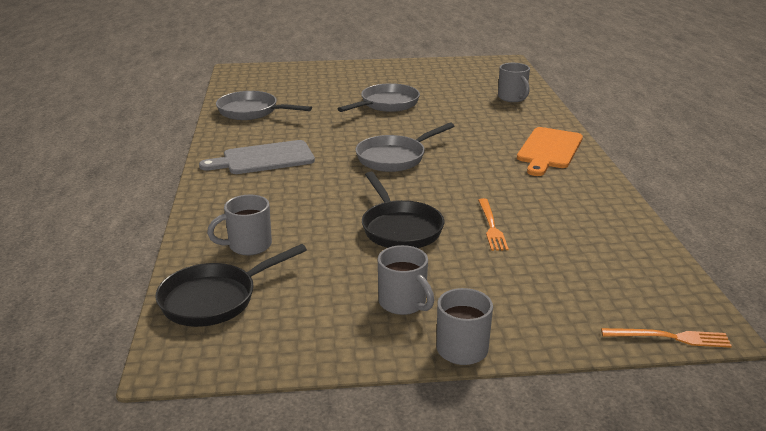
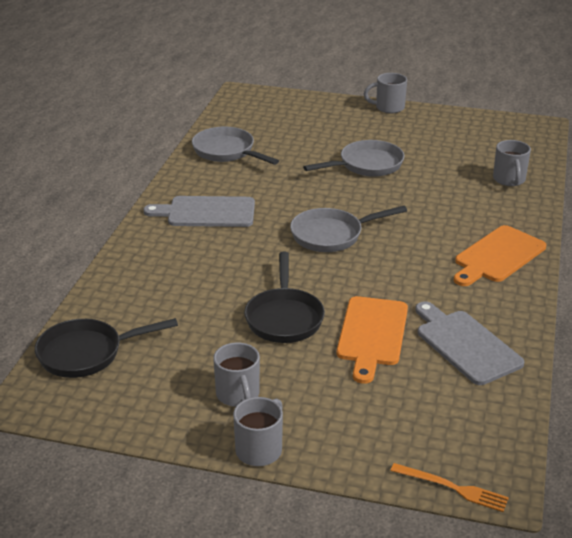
camera: 20 degrees right, 5 degrees up
grey mug [207,195,272,255] -> grey mug moved to [364,73,407,113]
orange fork [478,198,509,251] -> orange cutting board [337,296,408,384]
none -> grey cutting board [415,301,524,385]

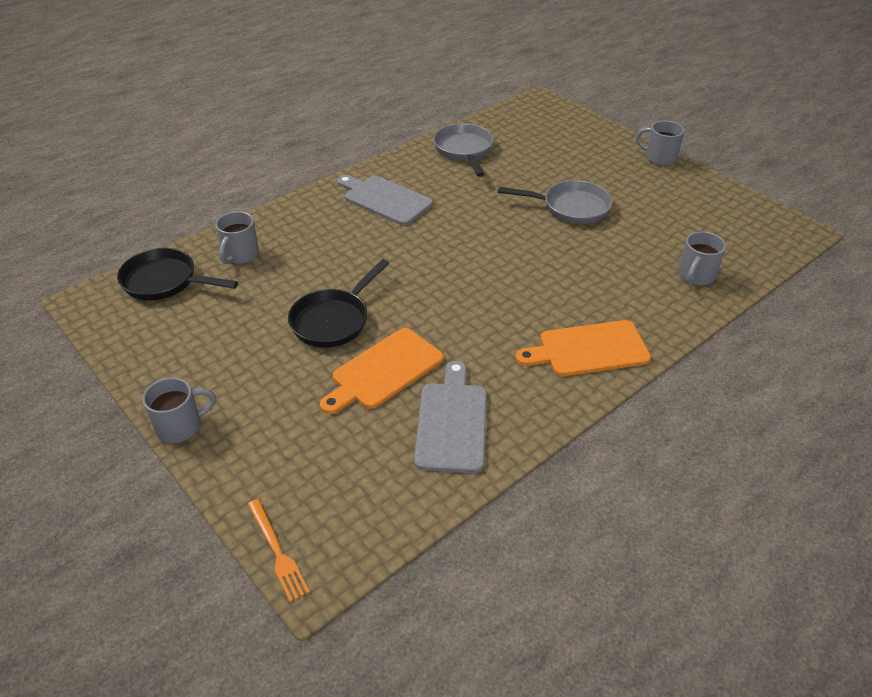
camera: 35 degrees right, 10 degrees up
grey mug [213,343,260,407] -> grey mug moved to [215,211,259,264]
grey pan [290,206,407,252] -> none

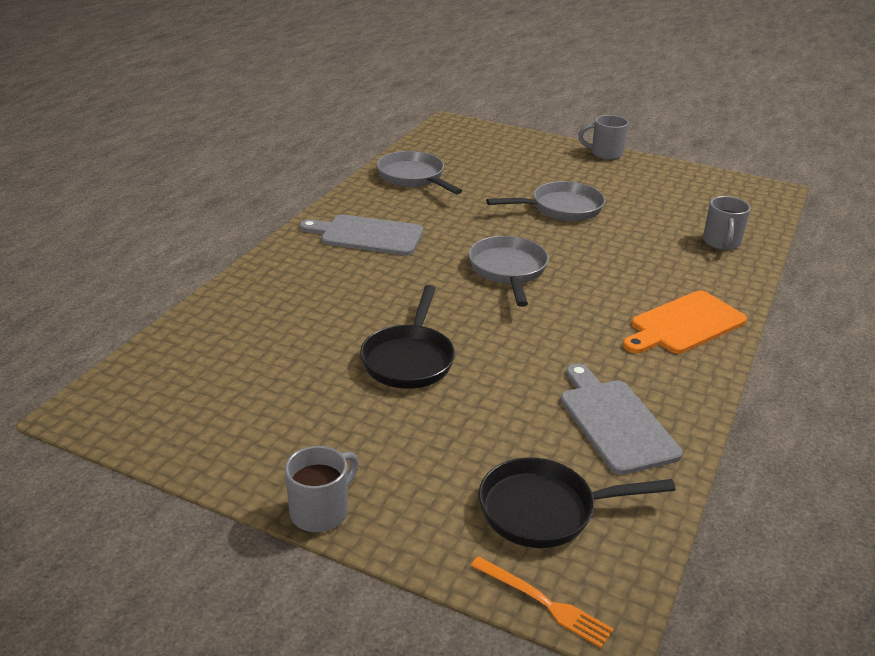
camera: 25 degrees left, 10 degrees down
black pan [117,248,238,301] -> black pan moved to [479,457,676,548]
grey mug [215,211,259,264] -> none
orange cutting board [320,328,443,414] -> none
none -> grey pan [469,236,549,307]

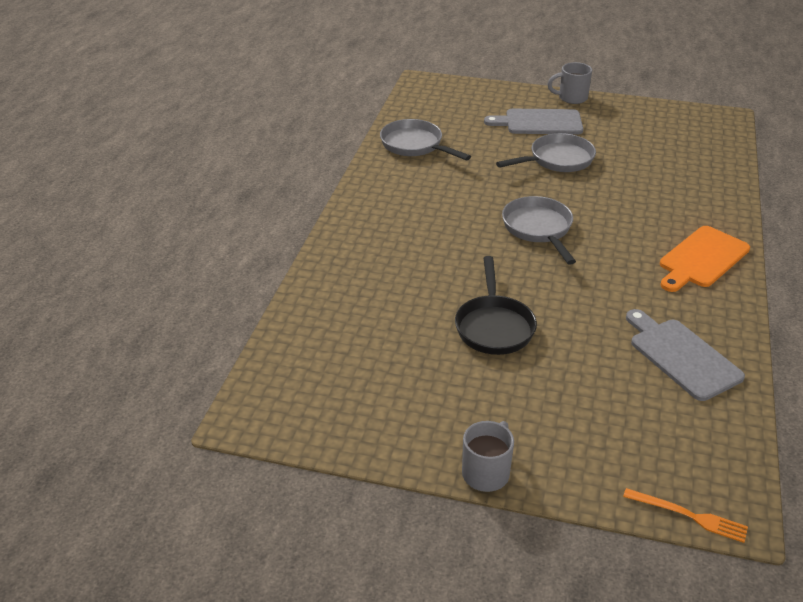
camera: 10 degrees left, 5 degrees up
grey cutting board [300,214,423,255] -> grey cutting board moved to [484,109,583,134]
black pan [479,457,676,548] -> none
grey mug [703,196,751,250] -> none

